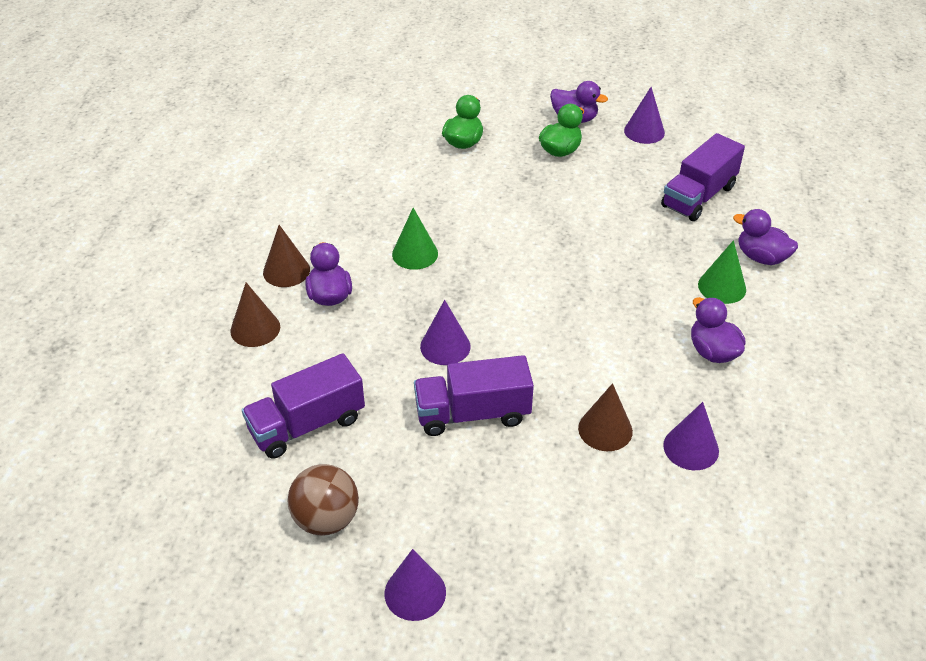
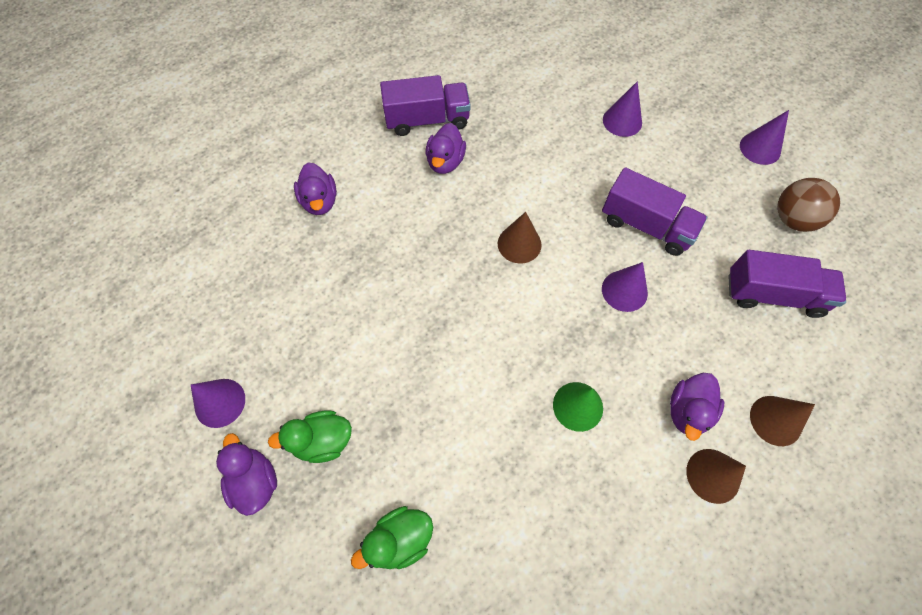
camera: 140 degrees left, 20 degrees up
brown cone [578,383,633,451] -> brown cone moved to [498,212,542,264]
purple truck [661,133,745,221] -> purple truck moved to [380,75,471,136]
purple cone [663,402,719,470] -> purple cone moved to [603,81,642,137]
green cone [698,240,746,304] -> none

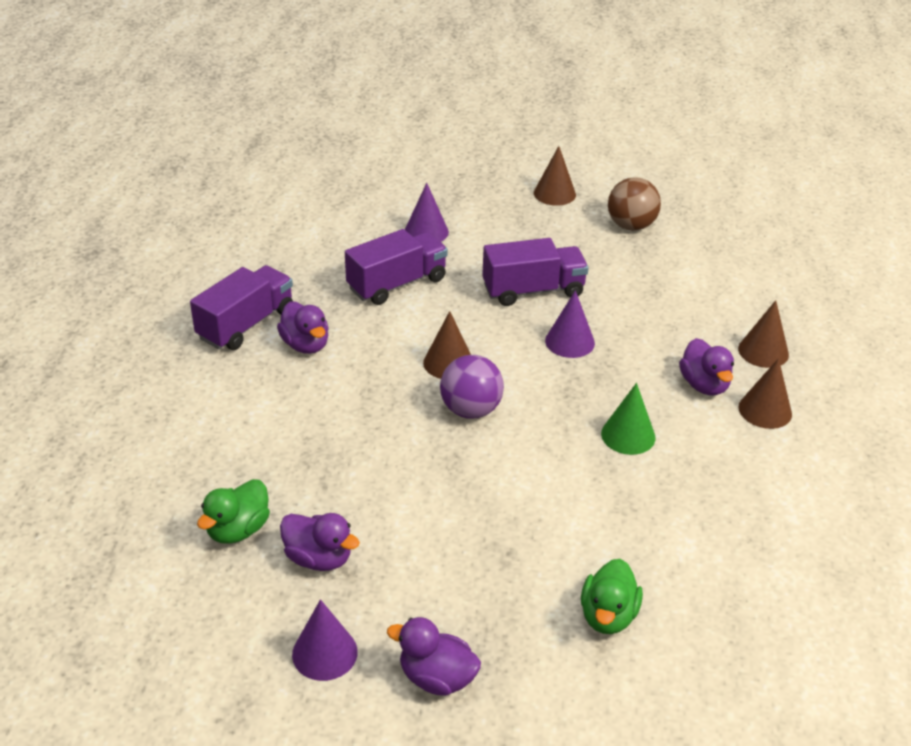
camera: 45 degrees left, 25 degrees down
green duck [268,410,352,463] -> green duck moved to [197,479,270,543]
purple duck [294,162,337,215] -> purple duck moved to [280,513,360,571]
purple truck [728,250,846,318] -> purple truck moved to [345,229,448,305]
purple cone [740,110,789,165] -> brown cone [534,146,576,206]
none -> purple ball [440,355,504,419]

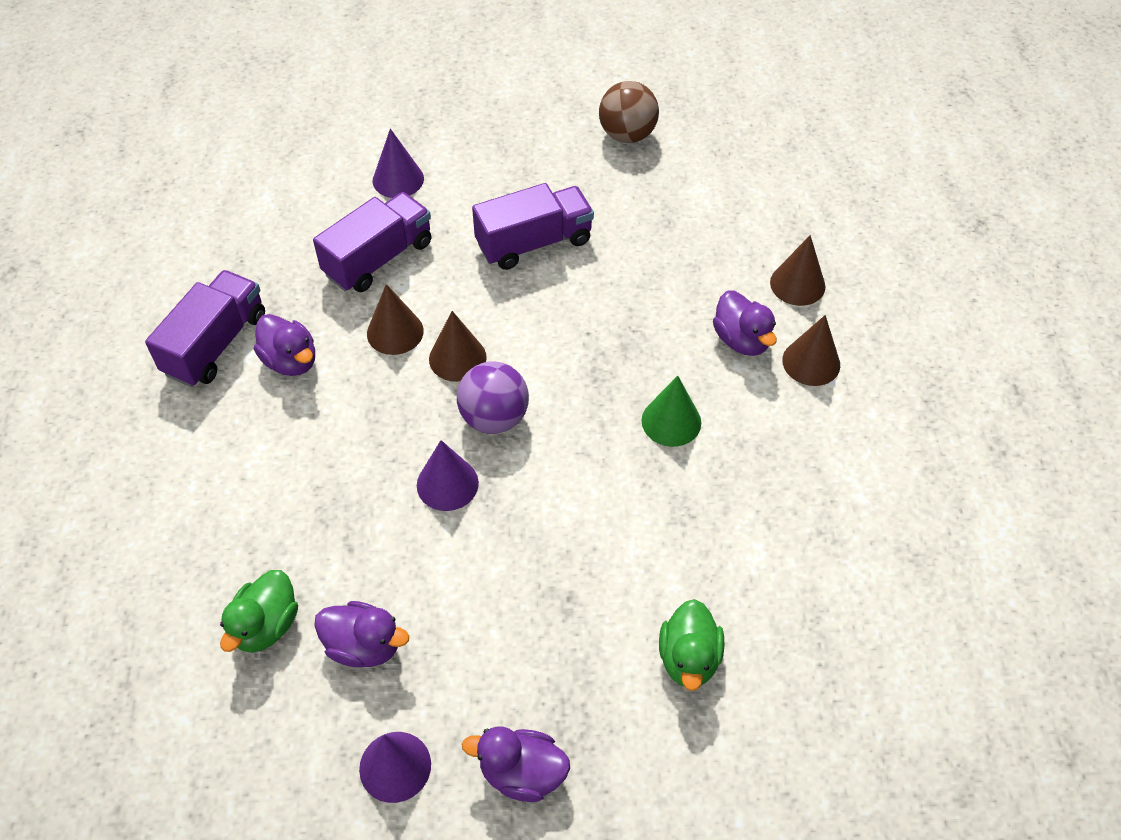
camera: 10 degrees left, 15 degrees up
brown cone [534,146,576,206] -> brown cone moved to [367,284,424,355]
purple cone [545,290,595,358] -> purple cone moved to [417,440,479,511]

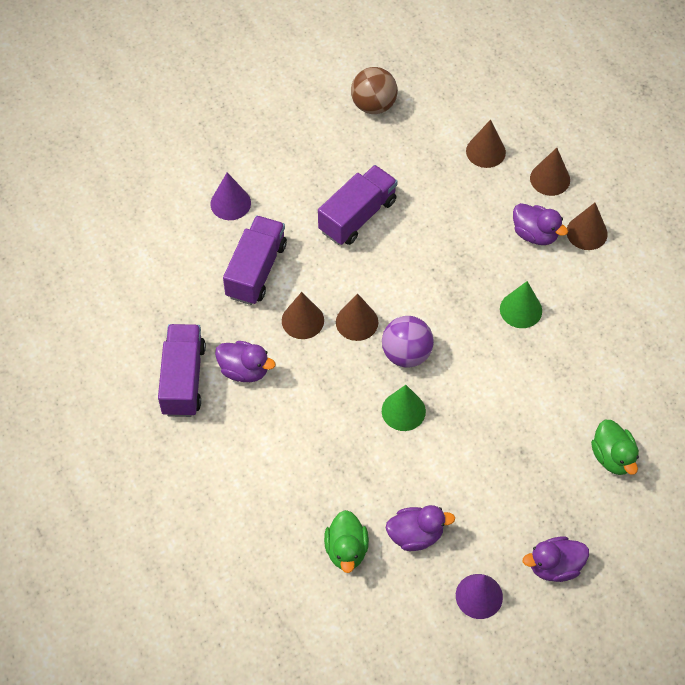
camera: 25 degrees left, 5 degrees up
purple cone [417,440,479,511] -> green cone [382,385,426,431]
none -> brown cone [466,119,506,168]

